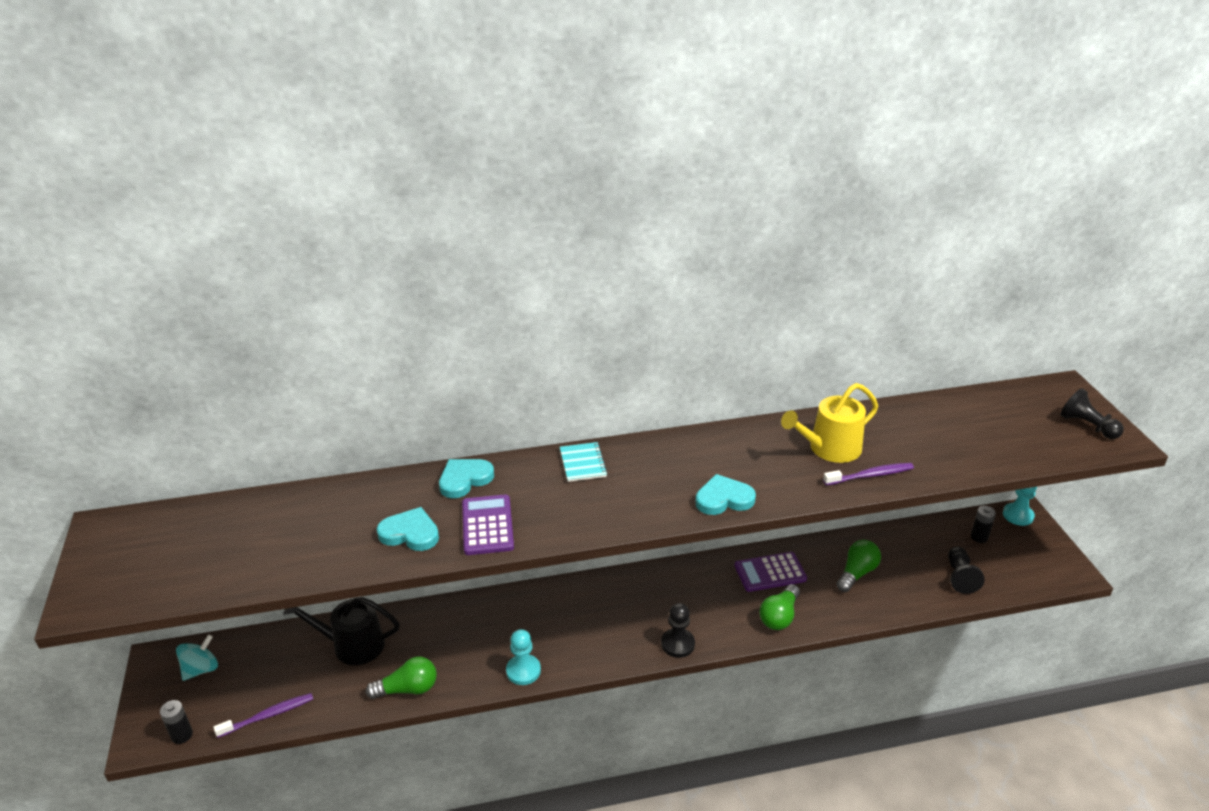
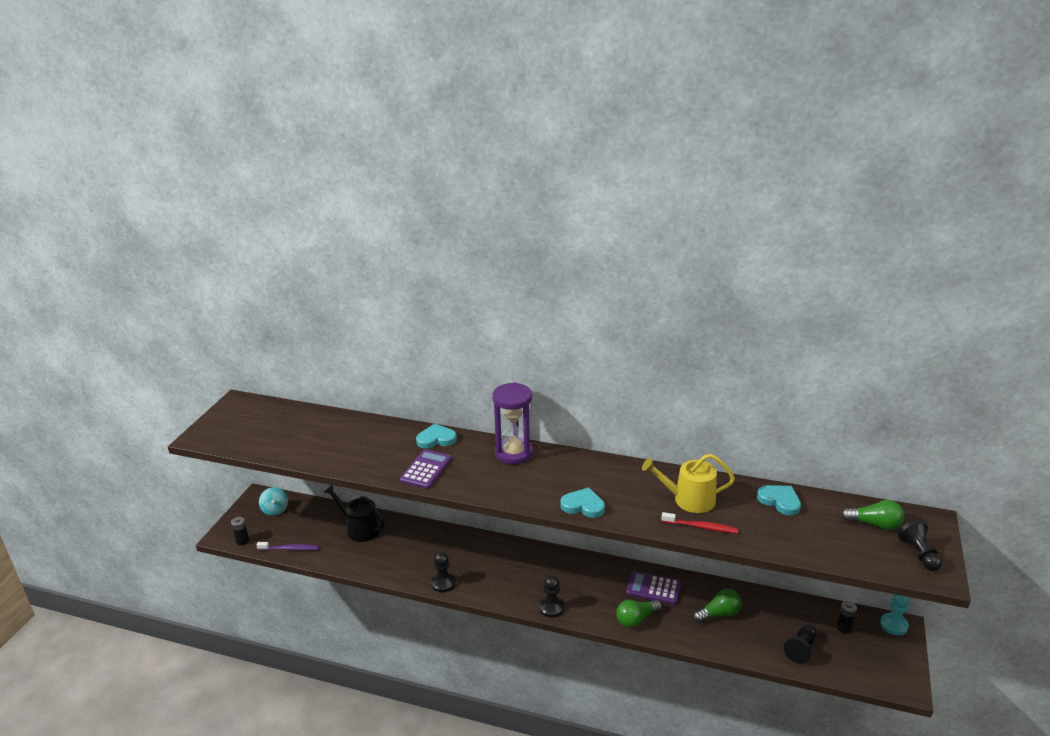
camera: 30 degrees right, 5 degrees down
turquoise spinning top [176,634,218,681] -> turquoise spinning top turned 90 degrees clockwise [259,487,288,516]
green light bulb [366,657,437,699] -> green light bulb moved to [841,500,904,530]
turquoise heart [377,507,439,551] -> turquoise heart moved to [757,485,801,516]
turquoise pawn [506,629,541,685] -> black pawn [431,552,456,593]
turquoise notebook [560,442,608,482] -> purple hourglass [492,382,533,464]
purple toothbrush [823,463,914,485] -> red toothbrush [661,512,738,534]

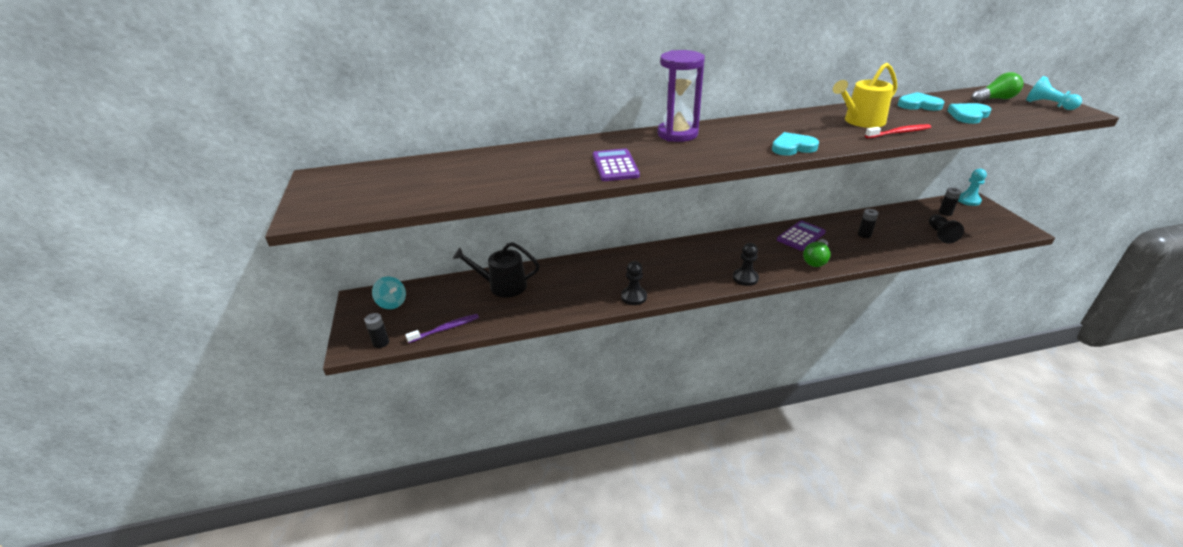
camera: 30 degrees left, 5 degrees up
turquoise heart [416,424,457,448] -> turquoise heart moved to [947,103,991,124]
purple calculator [626,571,681,605] -> purple calculator turned 150 degrees clockwise [777,221,826,251]
green light bulb [693,589,742,623] -> black battery [858,209,878,238]
black pawn [897,520,942,571] -> turquoise pawn [1026,76,1082,110]

